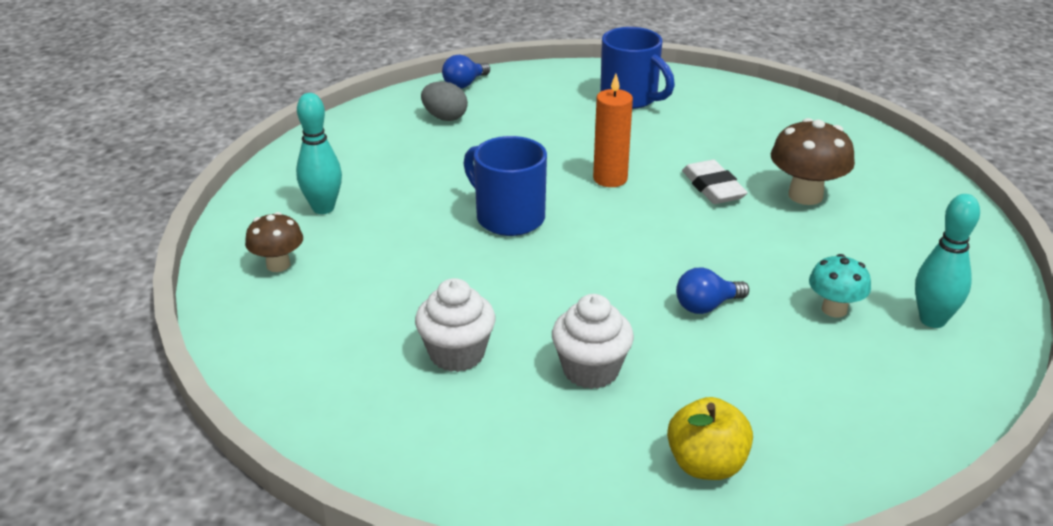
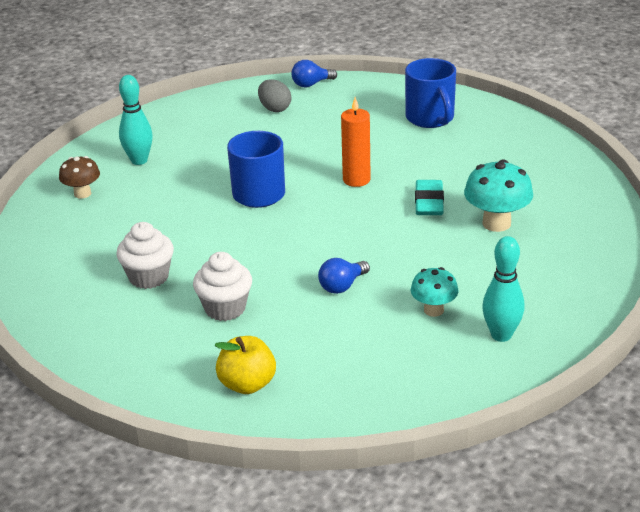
camera: 25 degrees right, 0 degrees up
blue light bulb [676,268,749,314] -> blue light bulb turned 45 degrees counterclockwise [318,258,370,294]
white eraser [682,160,748,204] -> turquoise eraser [415,180,444,215]
brown mushroom [771,118,855,205] -> turquoise mushroom [464,159,533,232]

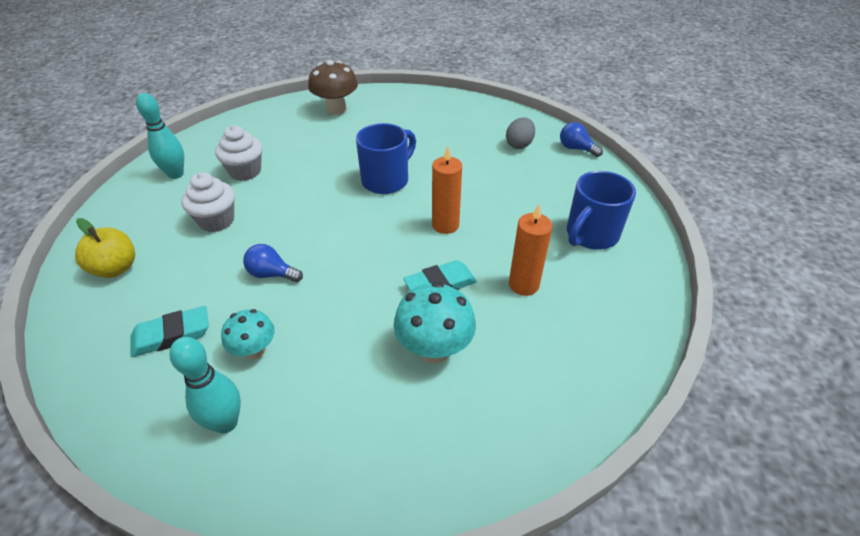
camera: 60 degrees right, 10 degrees up
brown mushroom [59,156,100,199] -> brown mushroom [308,60,358,115], size x1.57
turquoise bowling pin [119,75,153,165] -> turquoise bowling pin moved to [136,93,184,179]
none -> turquoise eraser [131,306,209,357]
none -> orange candle [509,205,553,296]

